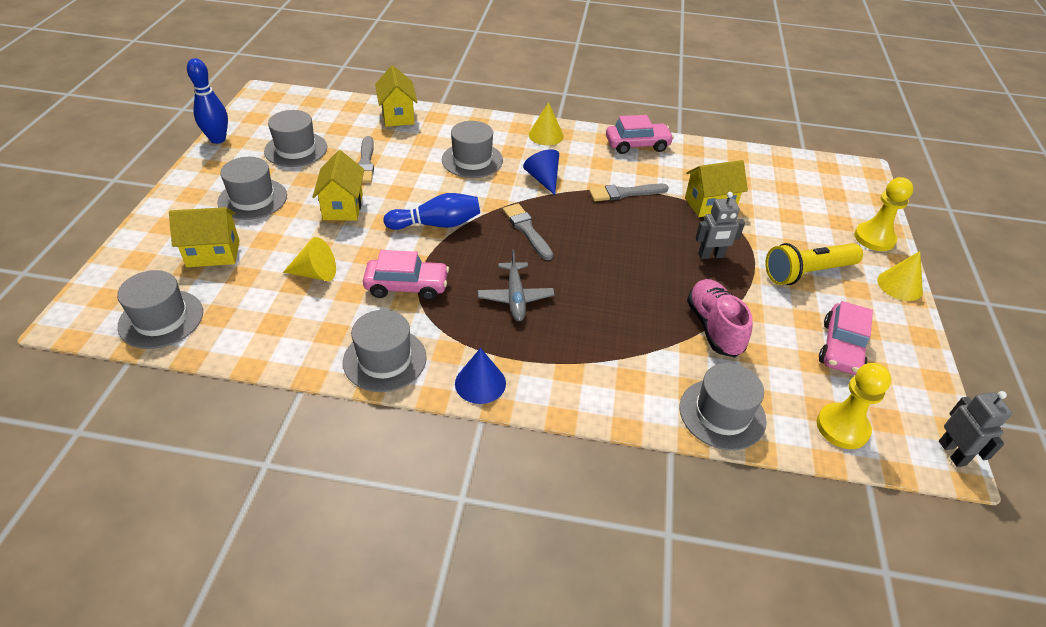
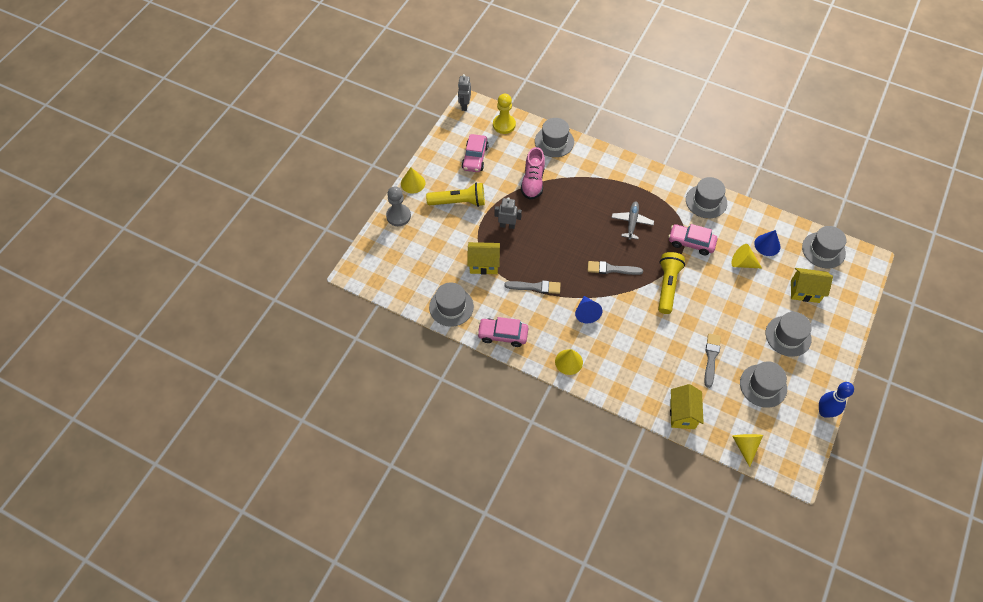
camera: 160 degrees left, 15 degrees up
yellow house [312,150,364,221] -> none
blue bowling pin [383,193,480,230] -> yellow flashlight [658,252,685,314]
grey hat [442,121,503,178] -> grey hat moved to [429,282,474,327]
blue cone [455,348,506,404] -> blue cone moved to [754,230,781,256]
grey brush [503,203,553,260] -> grey brush turned 105 degrees clockwise [588,261,643,275]
pink car [819,301,873,375] -> pink car turned 150 degrees clockwise [462,134,489,172]
yellow pawn [854,177,914,251] -> grey pawn [386,186,411,226]
none -> yellow cone [732,434,763,467]

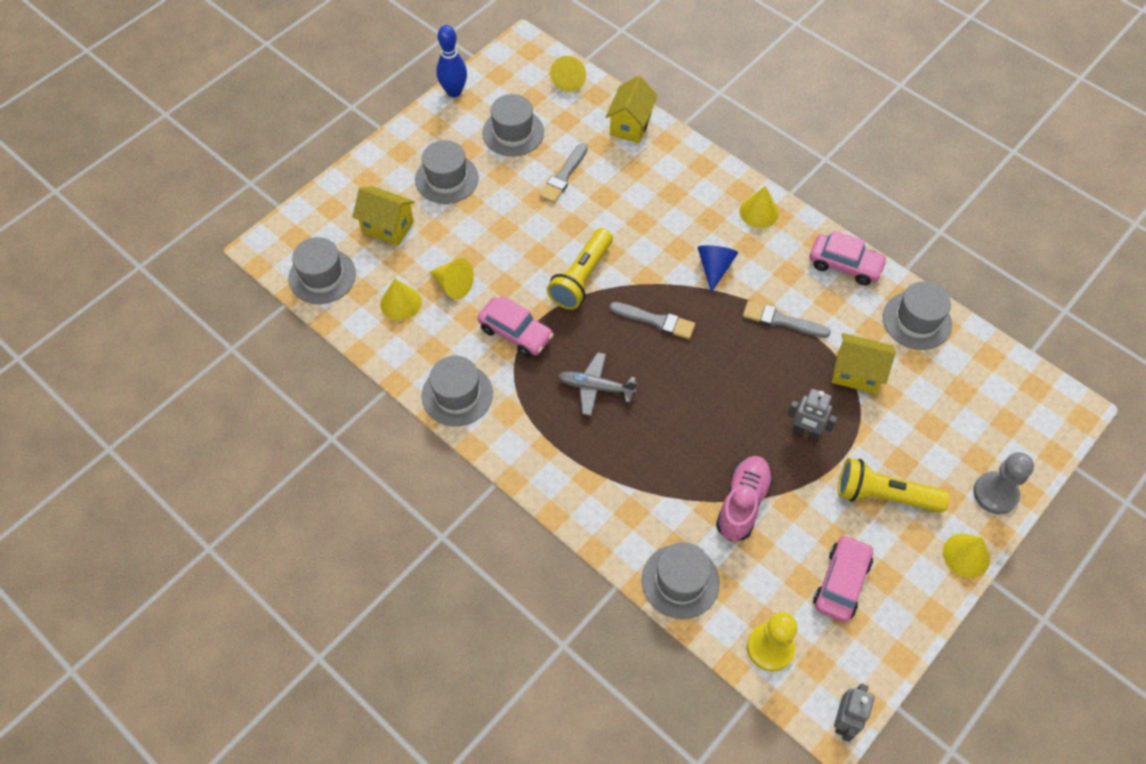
camera: 165 degrees left, 0 degrees up
grey plane [611,201,654,240] -> grey plane turned 75 degrees clockwise [558,352,637,416]
blue cone [754,230,781,256] -> yellow cone [380,279,422,321]

